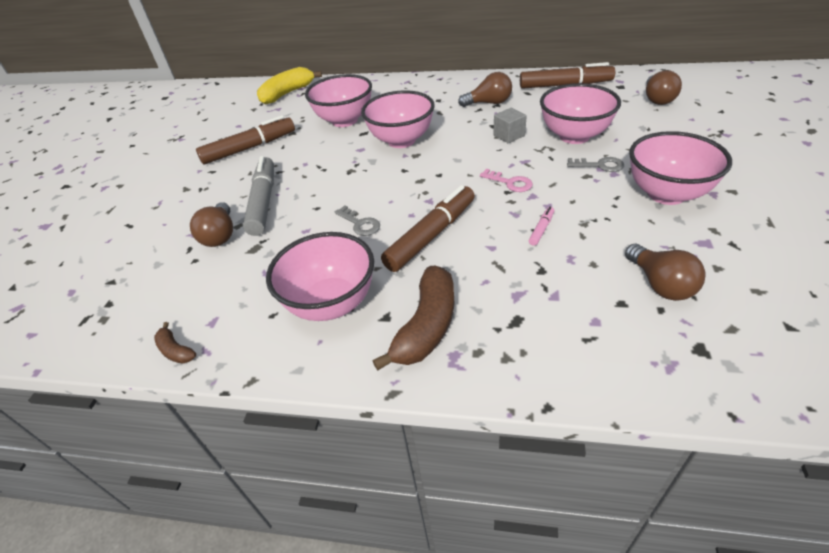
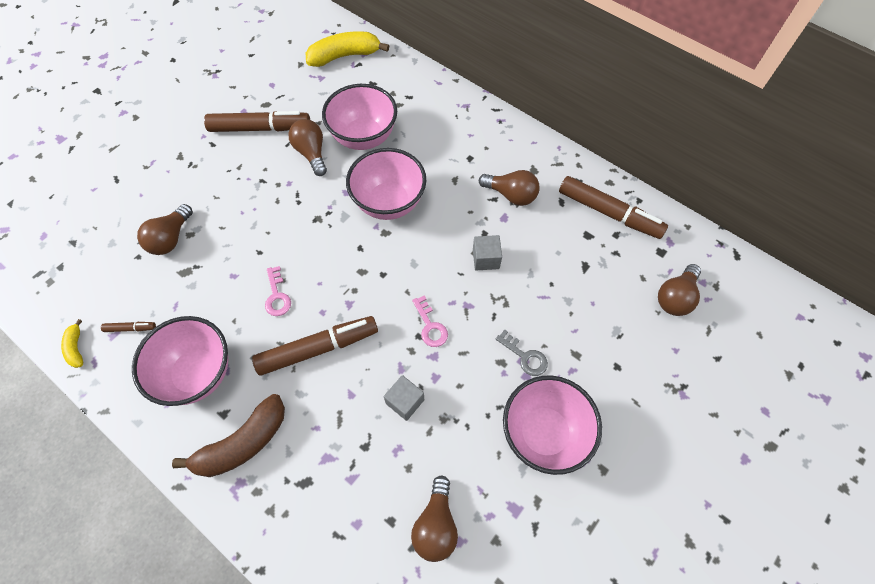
camera: 25 degrees right, 20 degrees up
brown banana [154,322,196,364] -> yellow banana [61,319,83,368]
grey marker [243,156,274,236] -> none
grey key [335,206,380,236] -> pink key [265,266,291,316]
pink marker [529,207,554,246] -> grey cube [384,375,424,421]
pink bowl [540,83,621,144] -> none
none -> brown marker [101,322,156,332]
none -> brown light bulb [288,119,327,176]

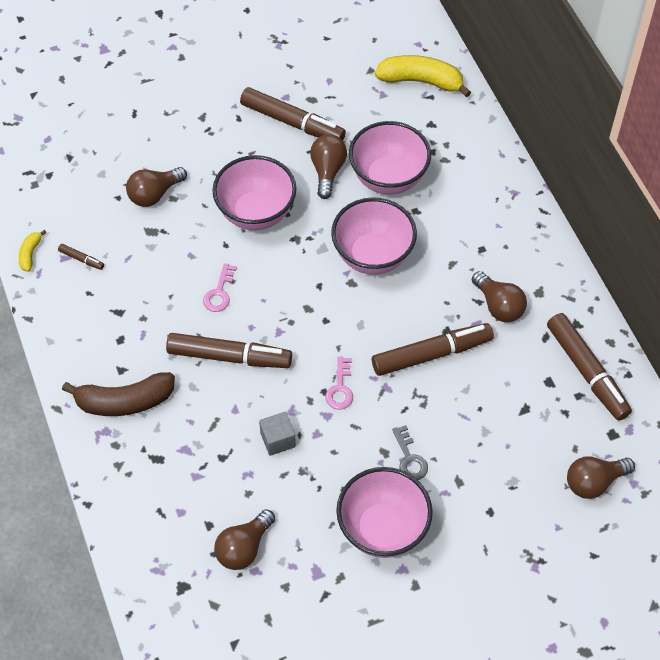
camera: 30 degrees right, 5 degrees down
pink bowl [132,316,228,406] -> pink bowl moved to [212,155,296,230]
grey cube [473,235,502,271] -> brown marker [372,323,494,376]

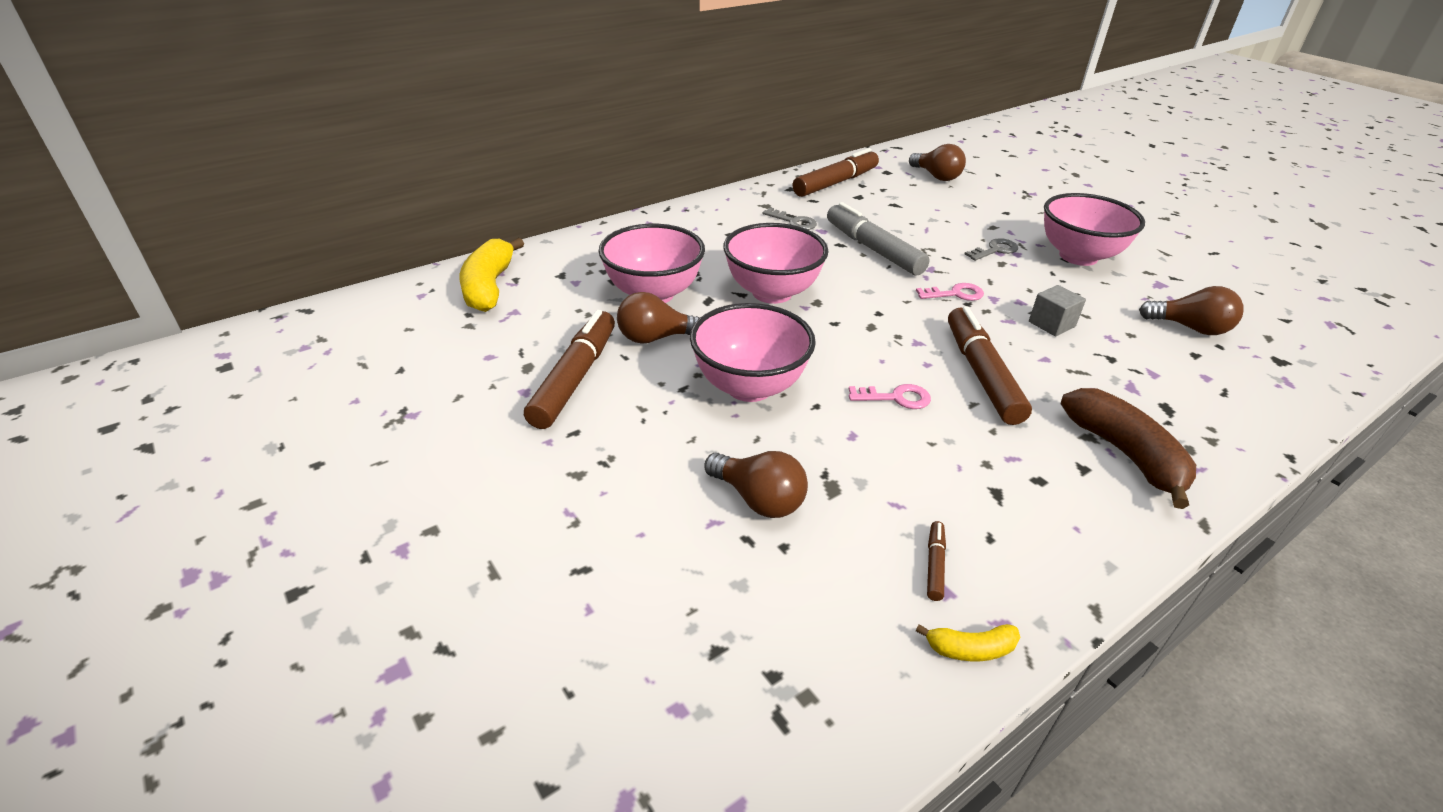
camera: 105 degrees left, 20 degrees down
brown marker [372,323,494,376] -> grey marker [827,202,930,276]
brown light bulb [472,271,527,322] -> grey key [762,207,817,230]

